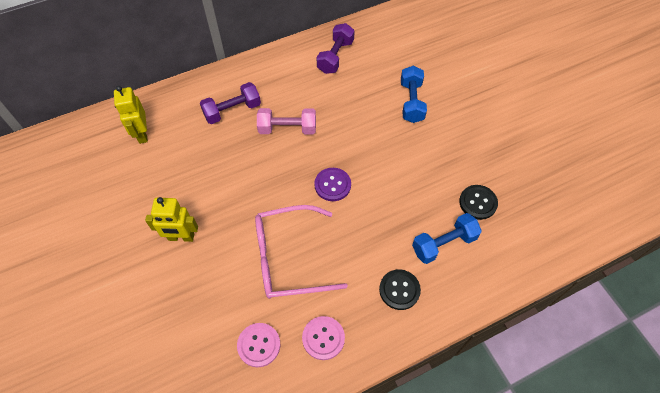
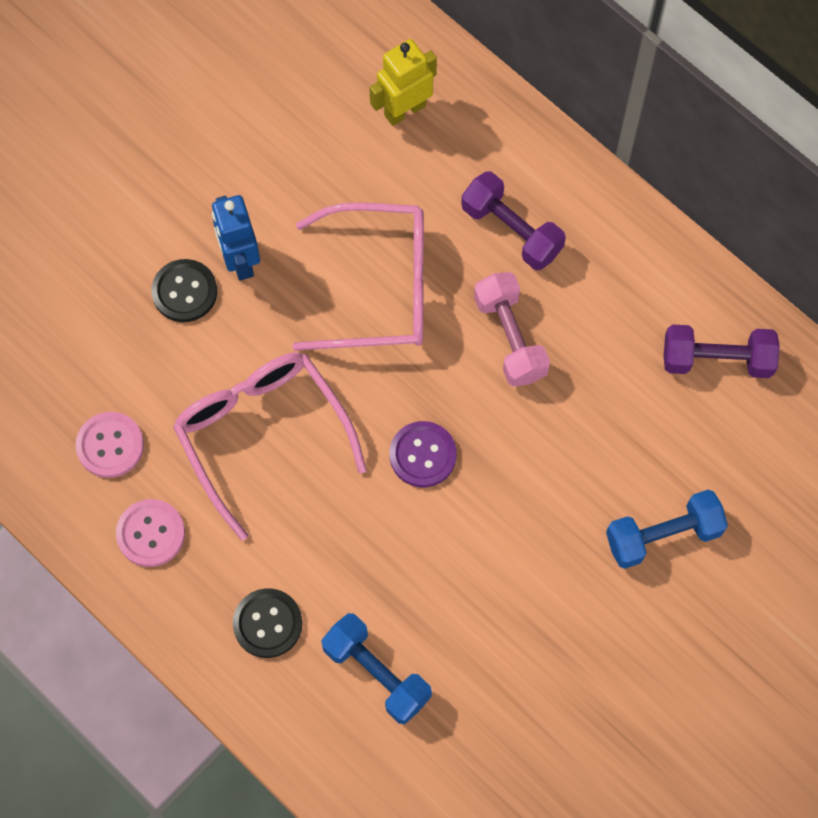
camera: 70 degrees right, 10 degrees up
yellow robot [145,197,198,242] -> blue robot [212,195,260,281]
black button [459,185,498,220] -> black button moved to [151,259,217,322]
none -> pink glasses [292,203,424,351]

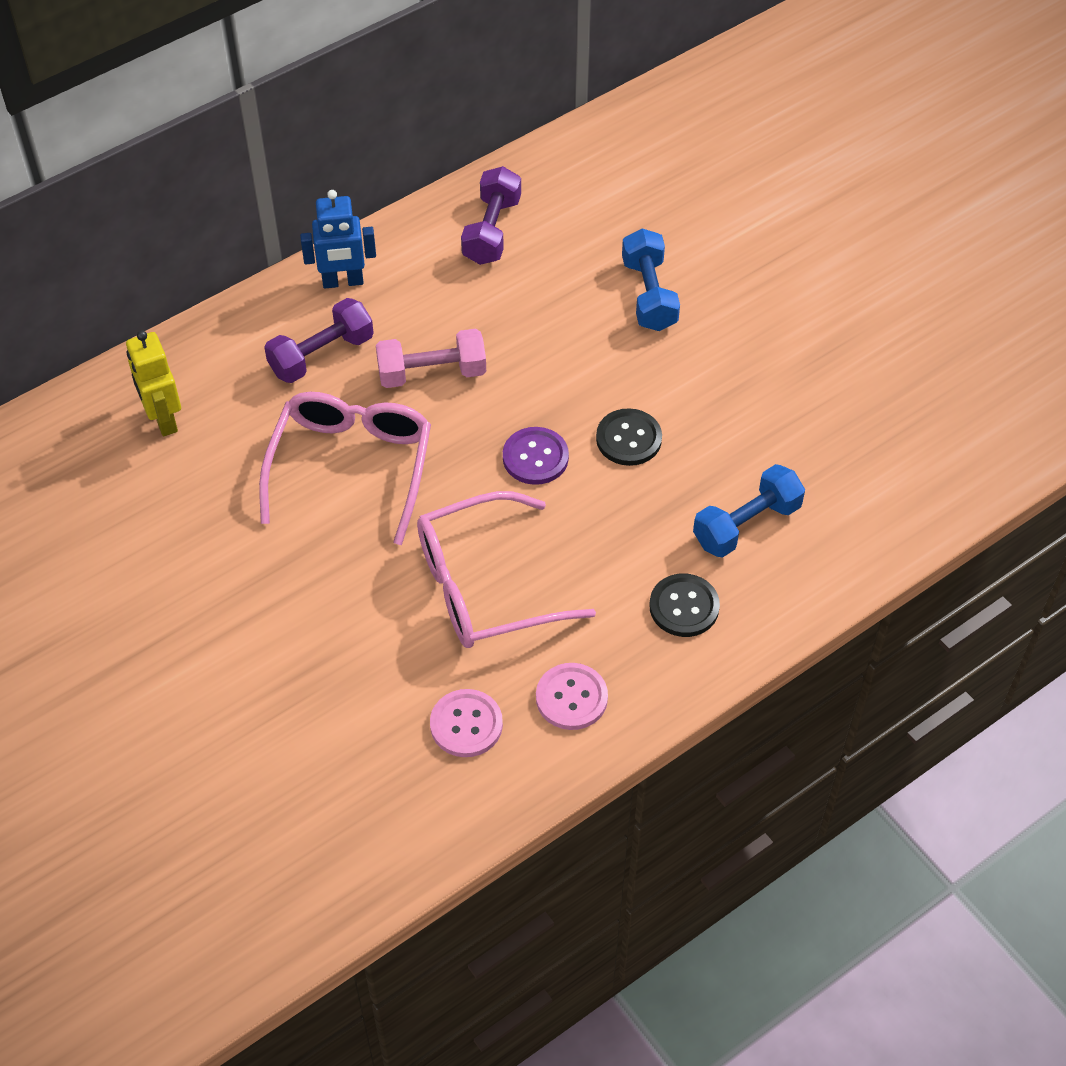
camera: 80 degrees left, 15 degrees down
black button [151,259,217,322] -> black button moved to [596,408,662,466]
blue robot [212,195,260,281] -> blue robot moved to [300,190,376,289]

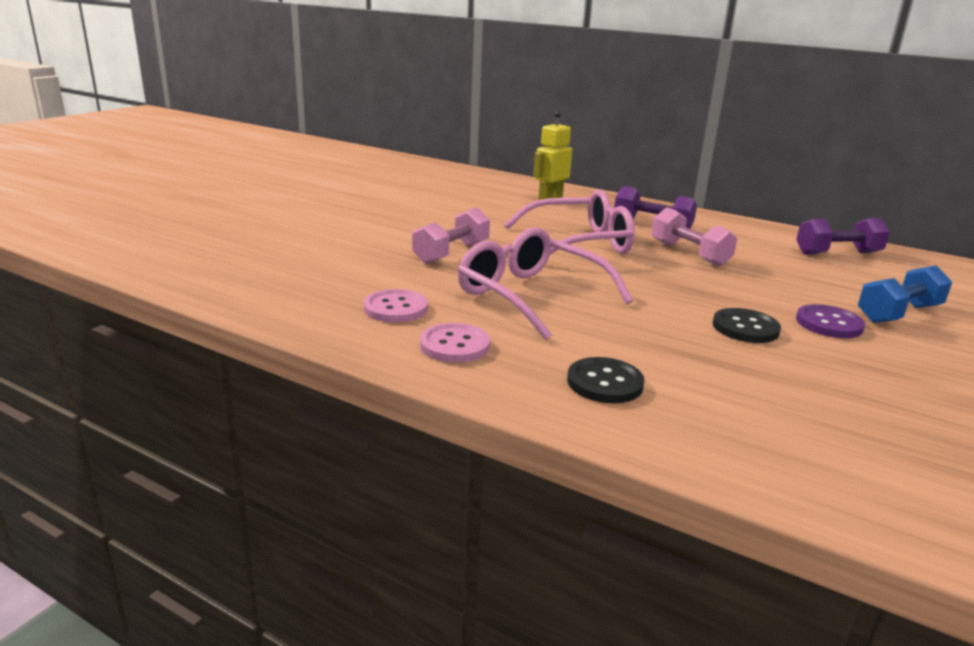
camera: 65 degrees right, 30 degrees down
blue robot [300,190,376,289] -> none
purple button [503,427,569,485] -> purple button moved to [796,304,865,338]
blue dumbbell [693,464,805,558] -> none
none -> pink dumbbell [412,207,490,264]

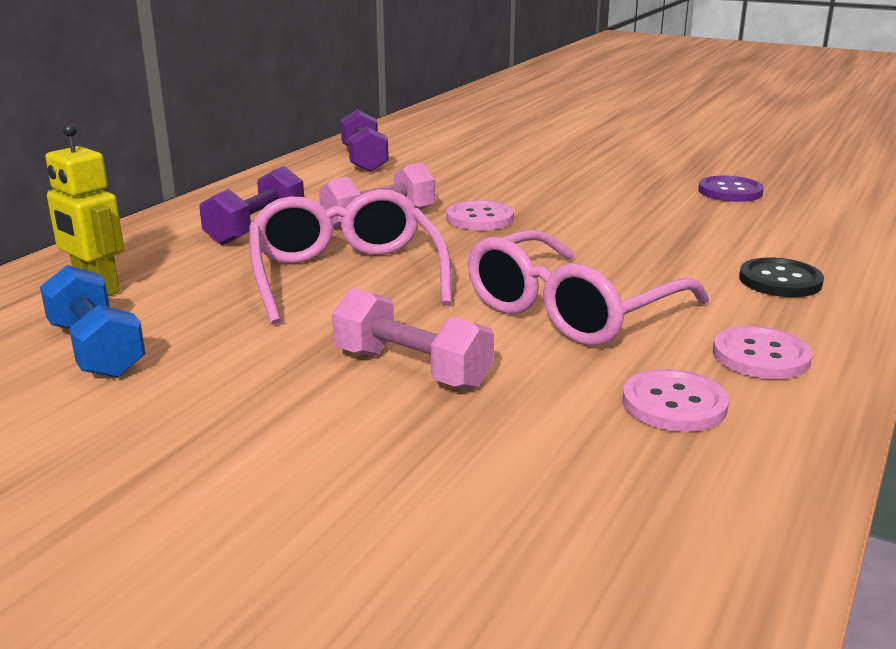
camera: 90 degrees left, 0 degrees up
black button [713,308,781,343] -> none
purple button [796,304,865,338] -> purple button moved to [698,176,764,202]
blue dumbbell [858,265,952,323] -> blue dumbbell moved to [40,265,146,378]
none -> pink button [446,200,514,230]

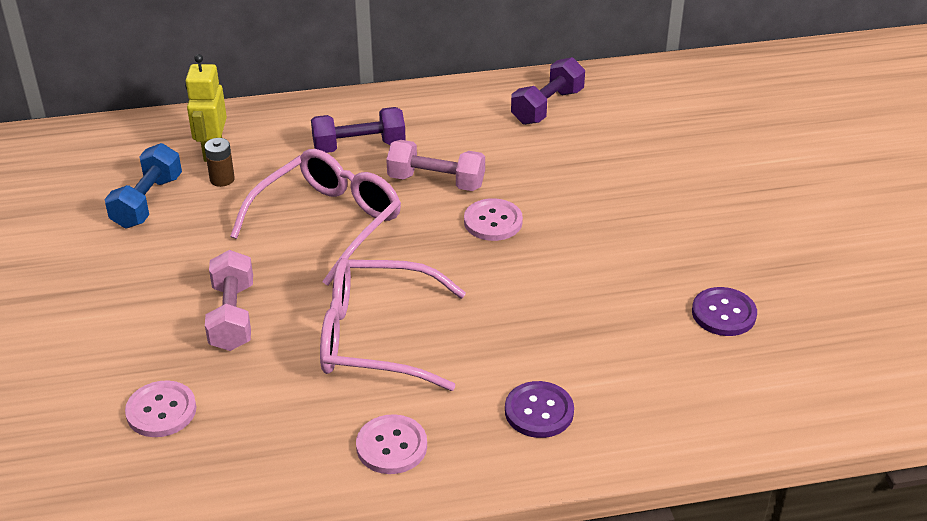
camera: 50 degrees right, 15 degrees up
pink button [622,369,729,432] -> pink button moved to [125,380,196,437]
black button [739,258,824,297] -> purple button [505,381,574,438]
none -> brown battery [204,138,235,187]

